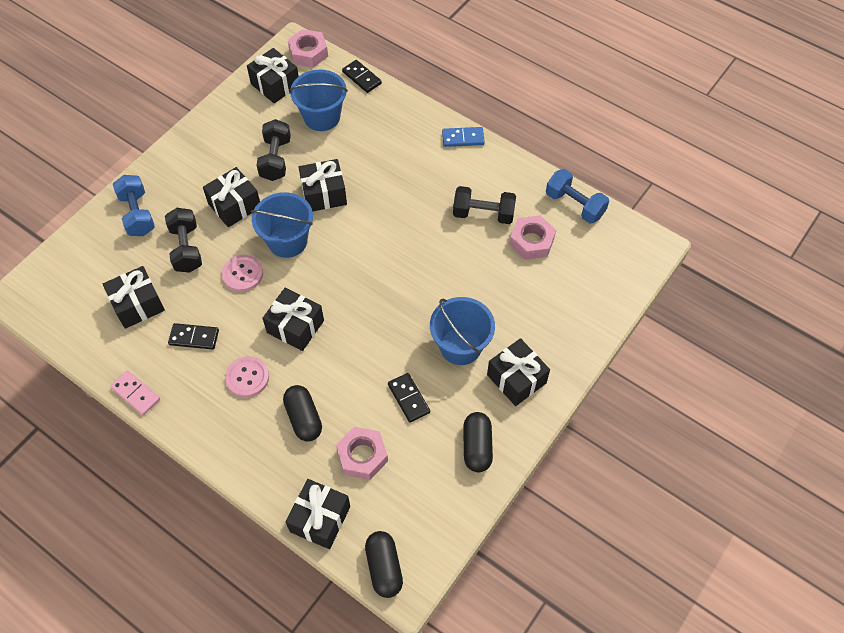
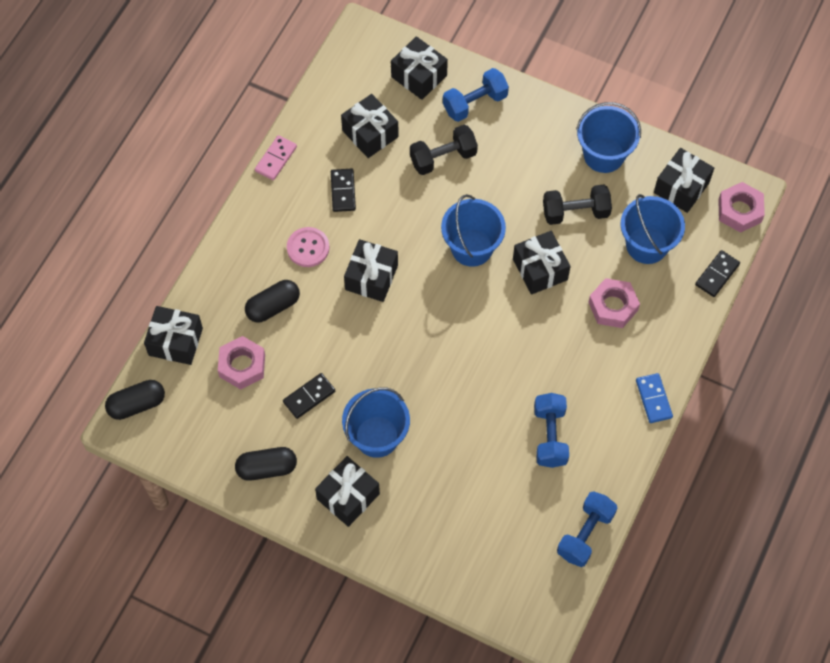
camera: 80 degrees right, 5 degrees up
black gift [203,167,260,227] -> black gift moved to [391,36,448,100]
pink button [222,255,263,292] -> none
black dumbbell [453,186,516,224] -> blue dumbbell [534,393,569,468]
pink nut [509,215,556,260] -> pink nut moved to [588,278,640,328]
none -> blue bucket [576,102,641,173]

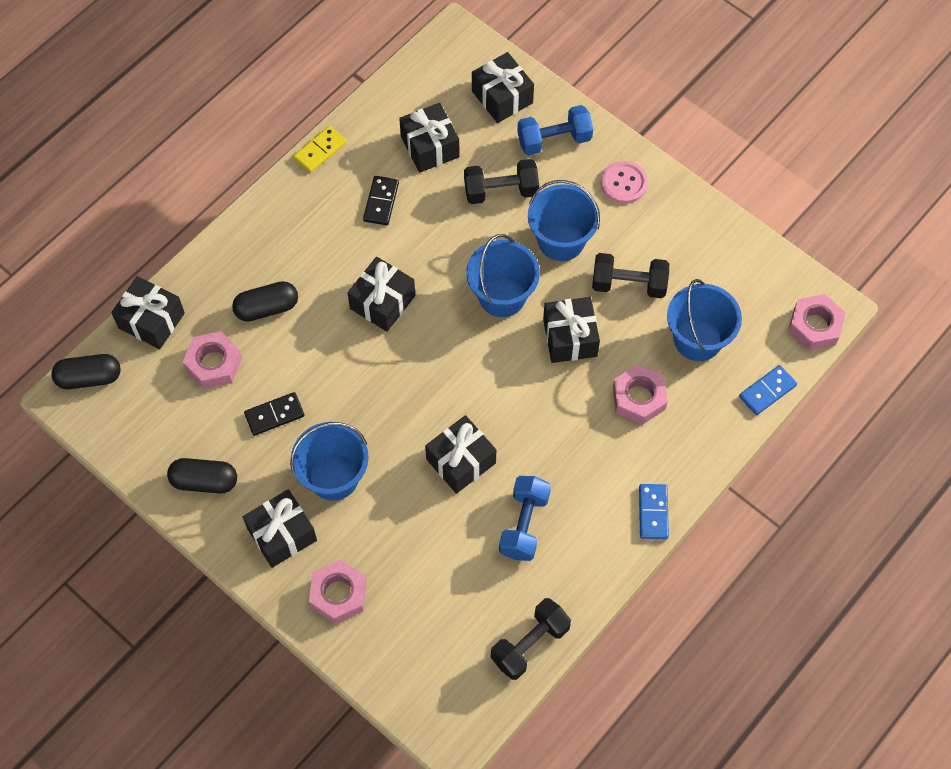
camera: 15 degrees right, 0 degrees up
pink domino [255,135,297,180] -> yellow domino [293,126,347,173]
pink button [287,227,330,267] -> pink button moved to [601,161,648,204]
blue dumbbell [557,491,617,567] -> black dumbbell [491,598,571,680]
blue bucket [576,102,641,173] -> blue bucket moved to [528,180,600,261]
black gift [654,148,714,213] -> black gift moved to [425,415,496,494]
black domino [695,250,740,297] -> blue domino [739,365,797,415]
none -> pink nut [309,560,366,624]

